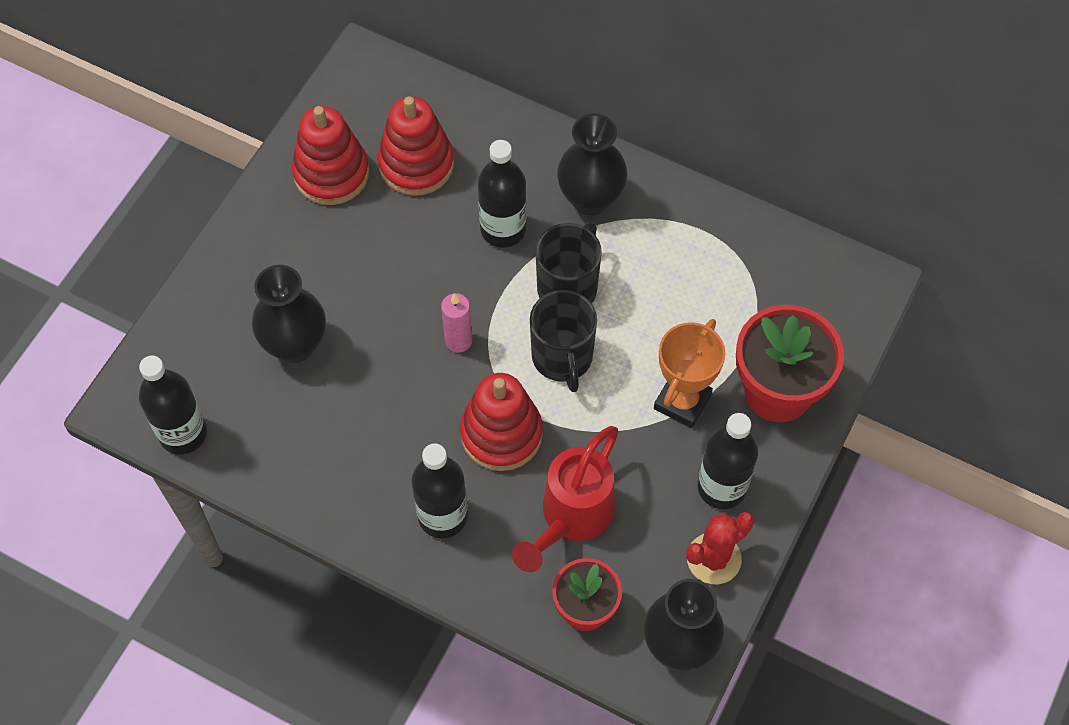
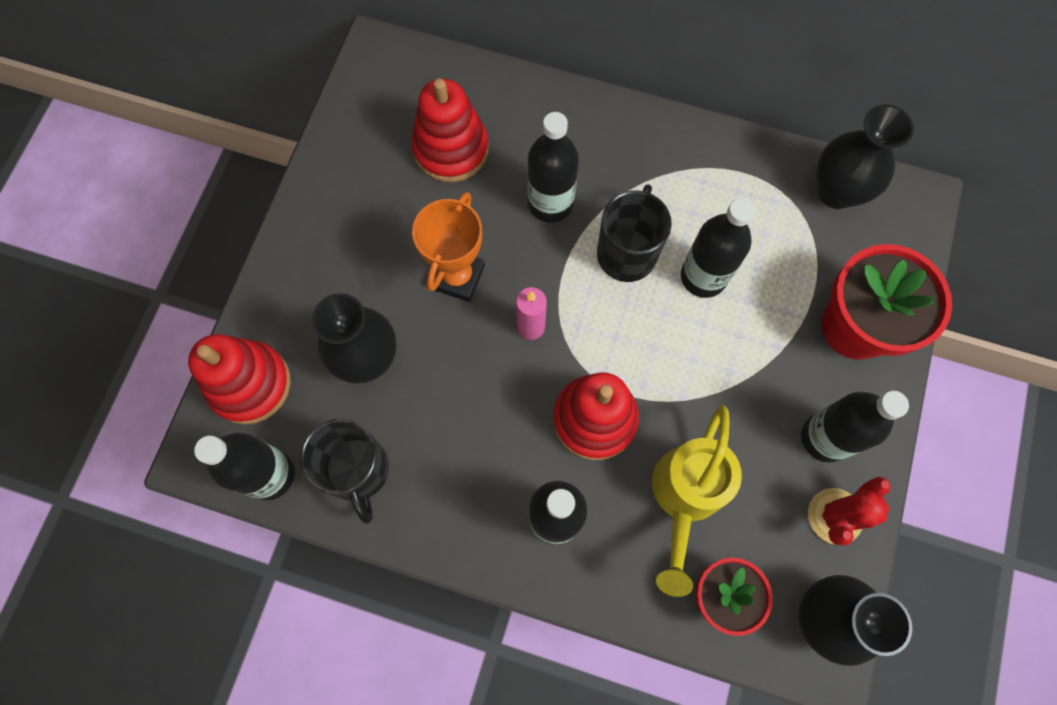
camera: 10 degrees left, 10 degrees up
red stacking toy [292,106,369,205] -> red stacking toy moved to [188,334,291,425]
red watering can [512,426,618,572] -> yellow watering can [652,405,742,597]
black mug [530,290,597,392] -> black mug moved to [300,419,389,524]
black vase [557,114,627,215] -> black vase moved to [817,104,914,209]
orange trophy [654,319,726,428] -> orange trophy moved to [412,192,485,302]
none -> black bottle [681,198,755,298]

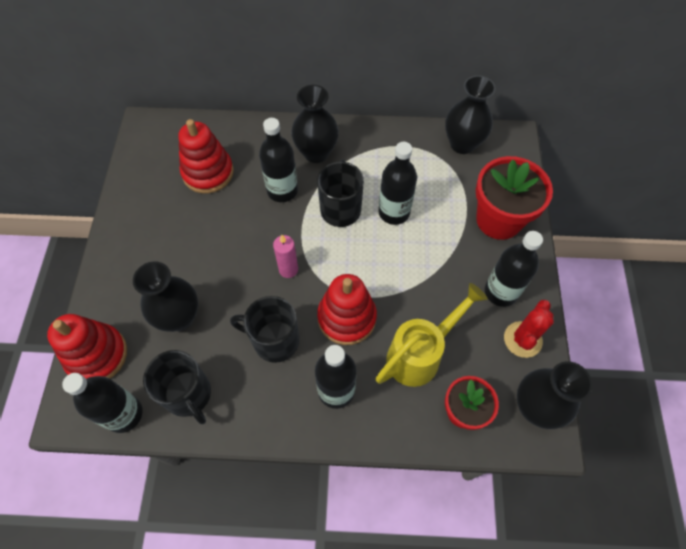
camera: 15 degrees left, 10 degrees down
orange trophy [412,192,485,302] -> none
yellow watering can [652,405,742,597] -> yellow watering can turned 135 degrees counterclockwise [375,283,488,387]
none -> black mug [230,296,299,363]
none -> black vase [291,85,339,163]

